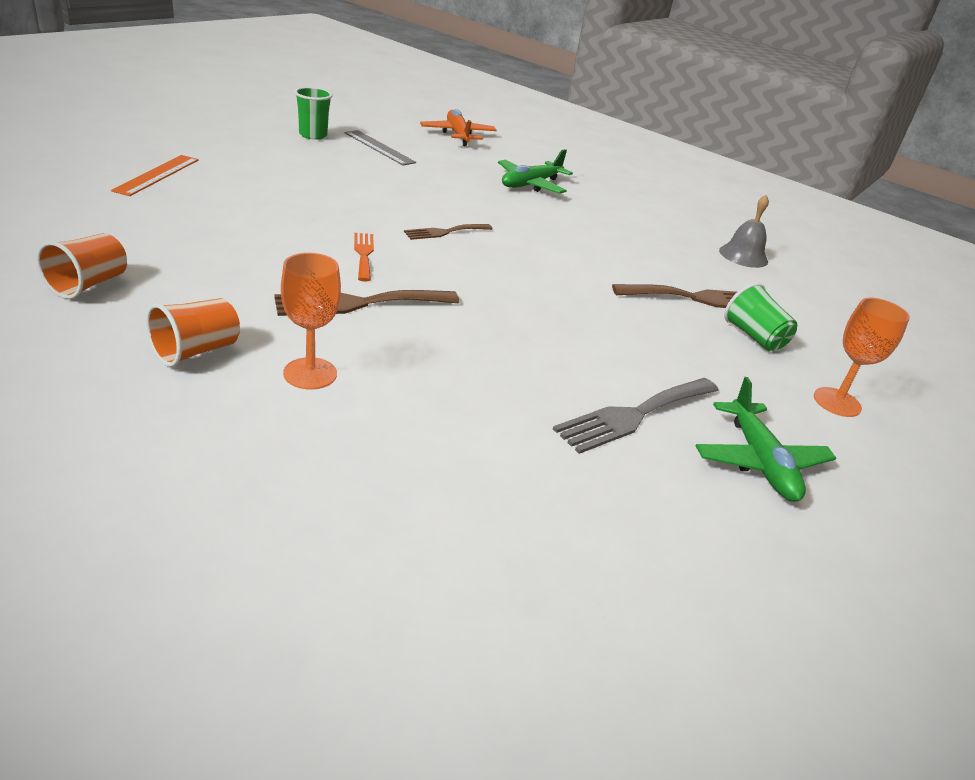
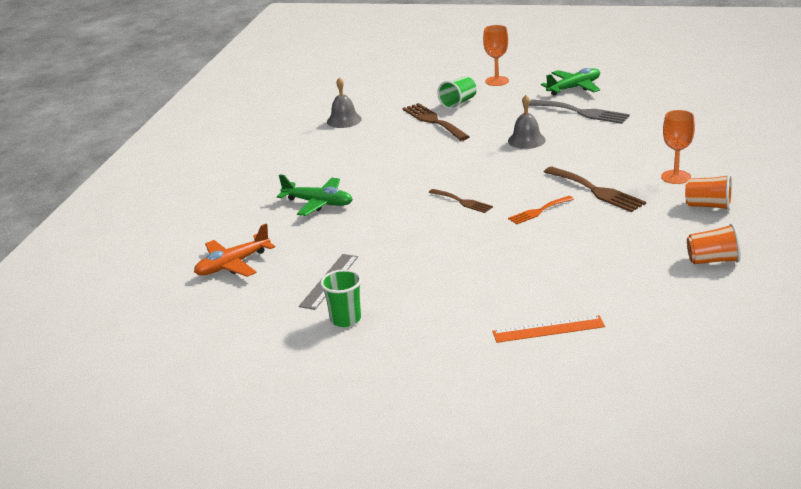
camera: 105 degrees left, 5 degrees down
none -> grey bell [508,95,546,149]

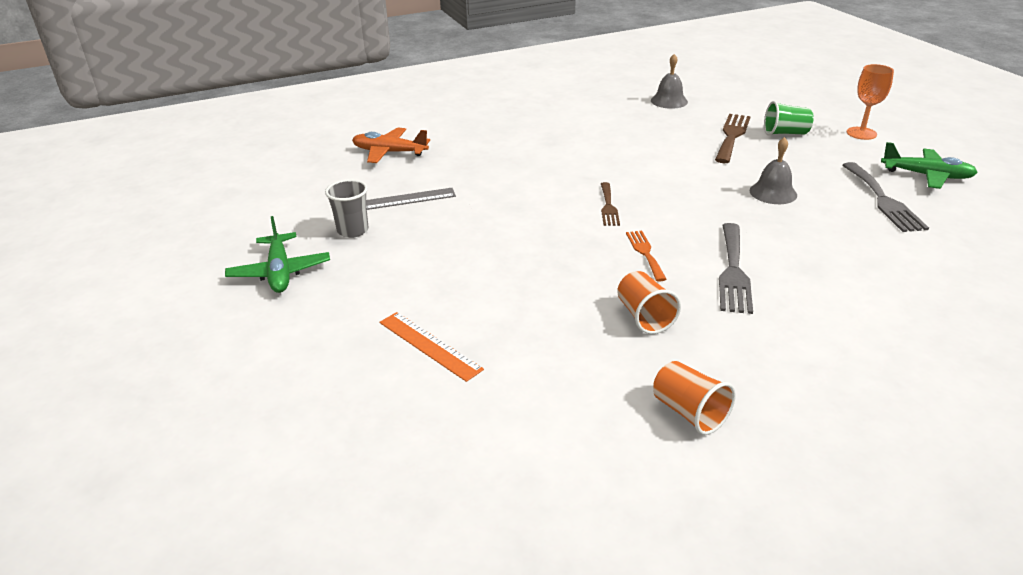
camera: 50 degrees right, 5 degrees up
green plane [277,174,353,216] -> green plane moved to [225,216,330,293]
green cup [320,269,362,327] -> grey cup [325,179,369,238]
orange fork [508,196,574,225] -> orange fork turned 60 degrees clockwise [626,231,667,282]
brown fork [544,166,646,212] -> grey fork [719,223,753,314]
orange goblet [661,110,695,184] -> none
orange cup [685,174,732,211] -> orange cup moved to [617,271,681,334]

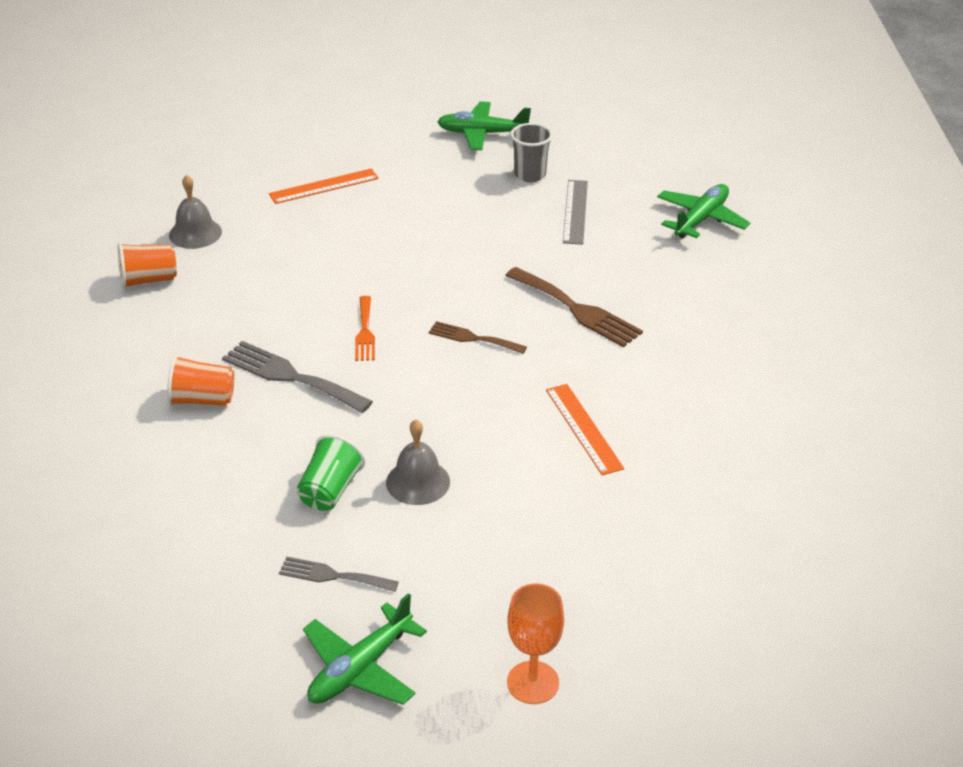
camera: 110 degrees right, 5 degrees up
orange plane [352,127,430,163] -> green plane [657,184,750,238]
orange cup [617,271,681,334] -> orange cup moved to [167,355,234,406]
orange fork [626,231,667,282] -> orange fork turned 75 degrees clockwise [355,296,375,361]
grey bell [651,54,688,109] -> grey bell moved to [169,175,222,249]
brown fork [715,114,751,163] -> brown fork moved to [505,267,643,347]
green cup [764,101,814,136] -> green cup moved to [297,434,365,511]
grey fork [843,162,929,232] -> grey fork [279,557,399,592], size x0.61
none -> orange ruler [546,384,624,475]

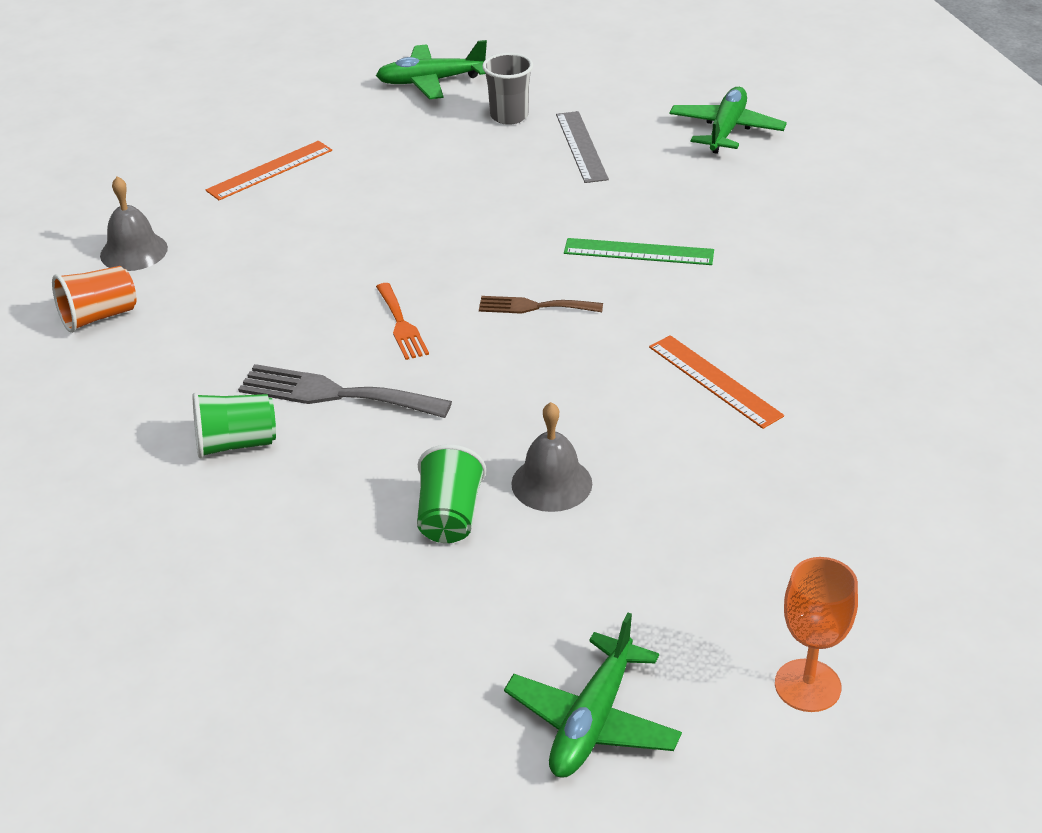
camera: 15 degrees left, 0 degrees up
orange cup [167,355,234,406] -> green cup [193,392,276,458]
grey fork [279,557,399,592] -> none
brown fork [505,267,643,347] -> green ruler [564,238,714,265]

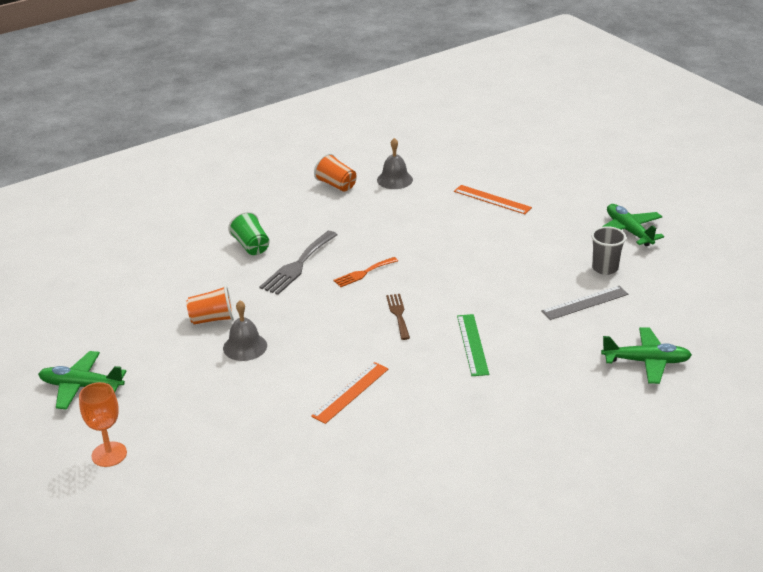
camera: 75 degrees right, 5 degrees down
grey fork [238,364,452,418] -> grey fork turned 150 degrees counterclockwise [259,231,338,295]
green cup [417,444,486,543] -> orange cup [186,285,234,324]

